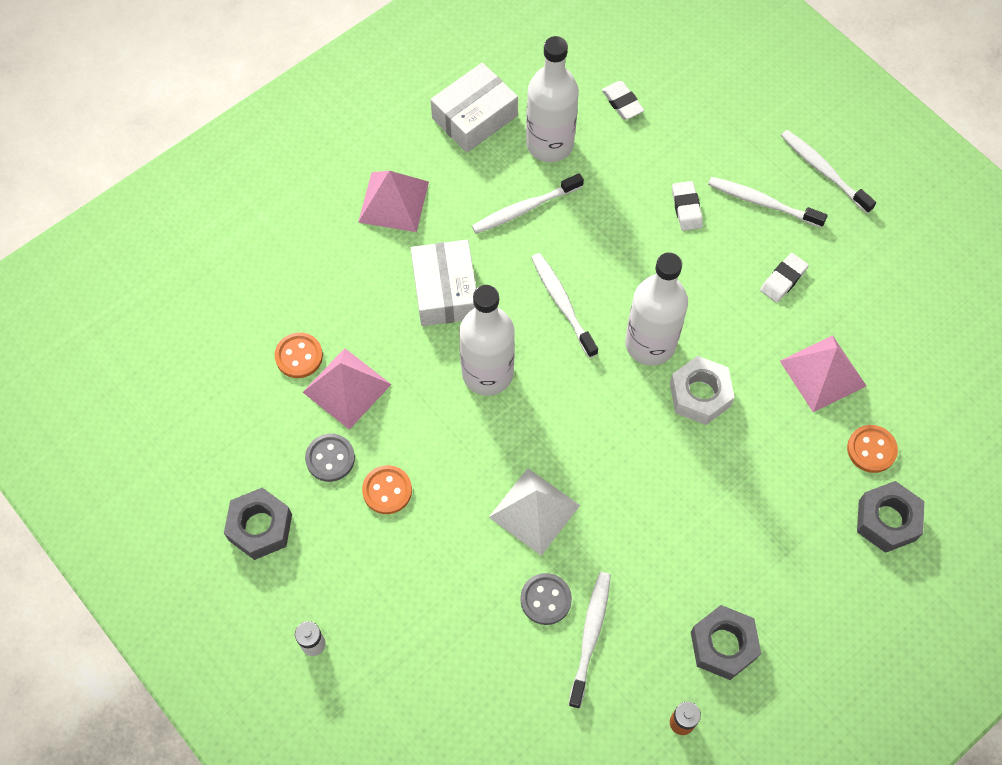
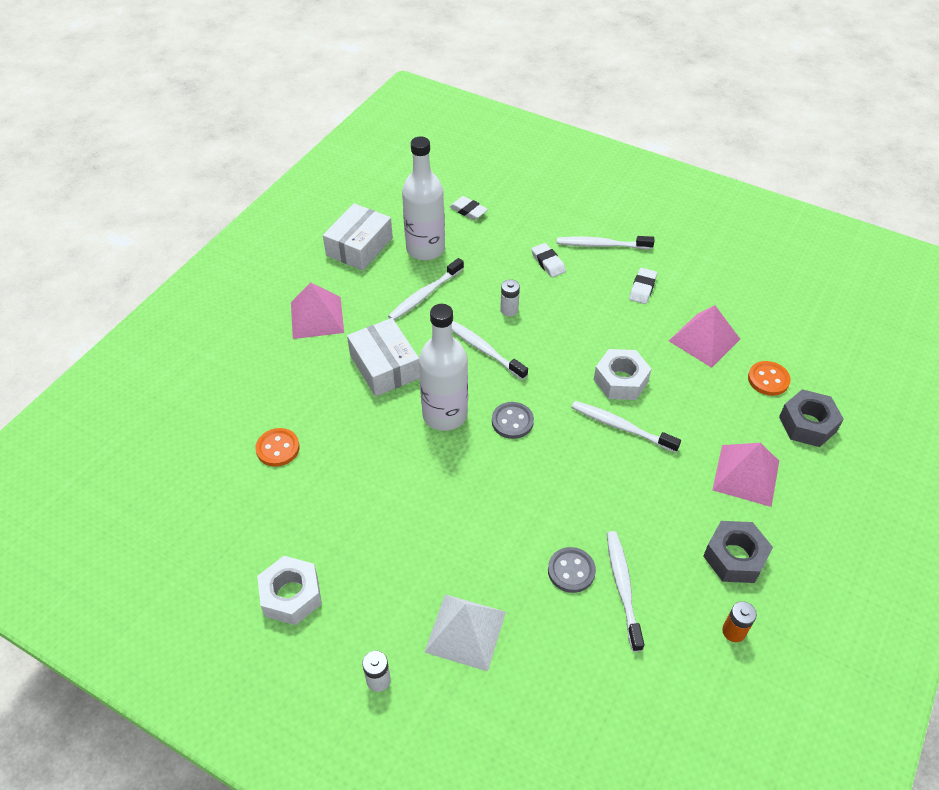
camera: 20 degrees left, 15 degrees down
grey nut [224,488,292,560] -> white nut [257,556,322,625]
pink pyramid [303,348,392,430] -> pink pyramid moved to [712,443,779,507]
grey button [305,434,355,482] -> grey button moved to [492,402,534,439]
orange button [362,465,412,514] -> none
white pyramid [489,468,580,556] -> white pyramid moved to [425,594,506,671]
white bottle [625,252,688,366] -> none
white toothbrush [781,130,876,214] -> white toothbrush moved to [571,401,681,453]
none -> white battery [500,279,520,316]

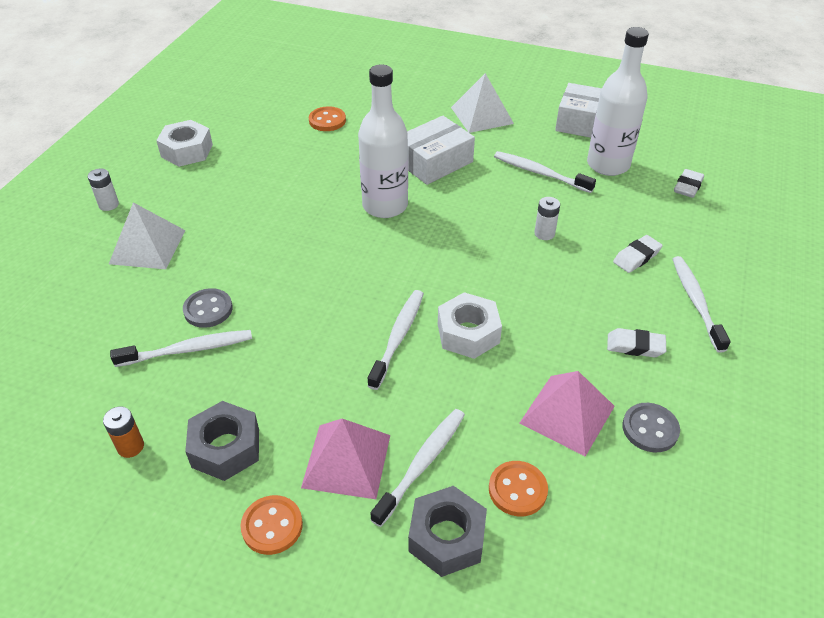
camera: 80 degrees right, 5 degrees down
pink pyramid [291,282,344,339] -> white pyramid [451,73,514,133]
white toothbrush [452,321,528,380] -> white toothbrush moved to [370,409,465,527]
grey button [492,402,534,439] -> grey button moved to [622,403,680,453]
none -> orange button [240,495,303,555]

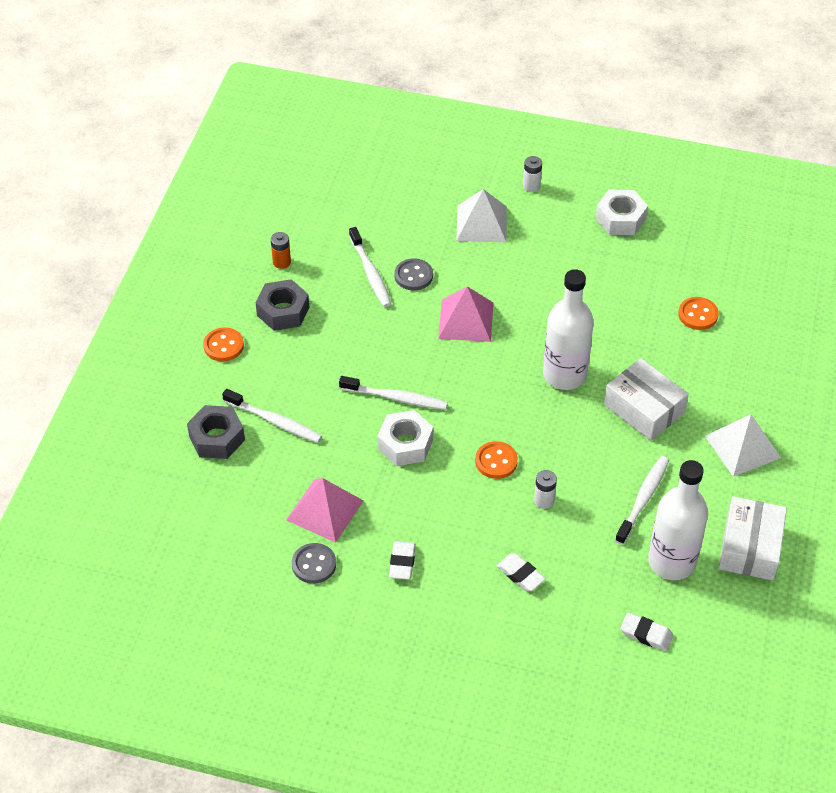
camera: 85 degrees right, 5 degrees up
pink pyramid [301,419,390,499] -> pink pyramid moved to [438,286,493,342]
orange button [489,461,548,516] -> orange button moved to [475,441,518,479]
white toothbrush [673,256,730,353] -> none

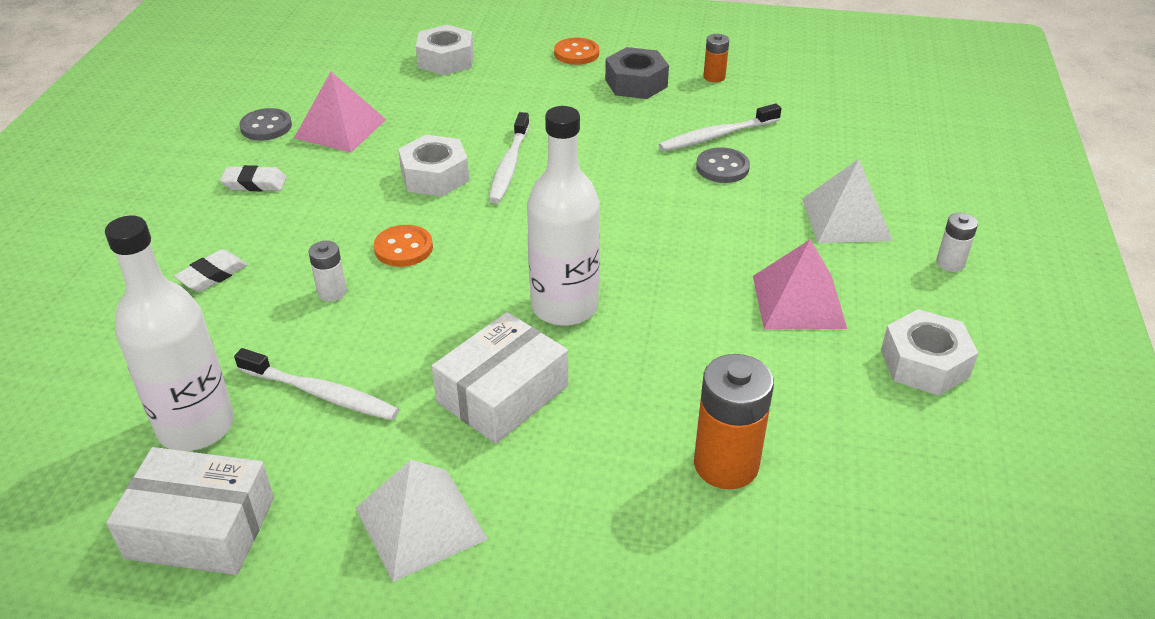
camera: 85 degrees right, 10 degrees down
grey nut [187,405,245,459] -> white nut [416,25,474,75]
white toothbrush [222,389,322,443] -> none
pink pyramid [438,286,493,342] -> pink pyramid moved to [753,239,847,329]
white eraser [620,613,673,651] -> none
orange button [678,297,719,330] -> orange battery [694,354,774,489]

